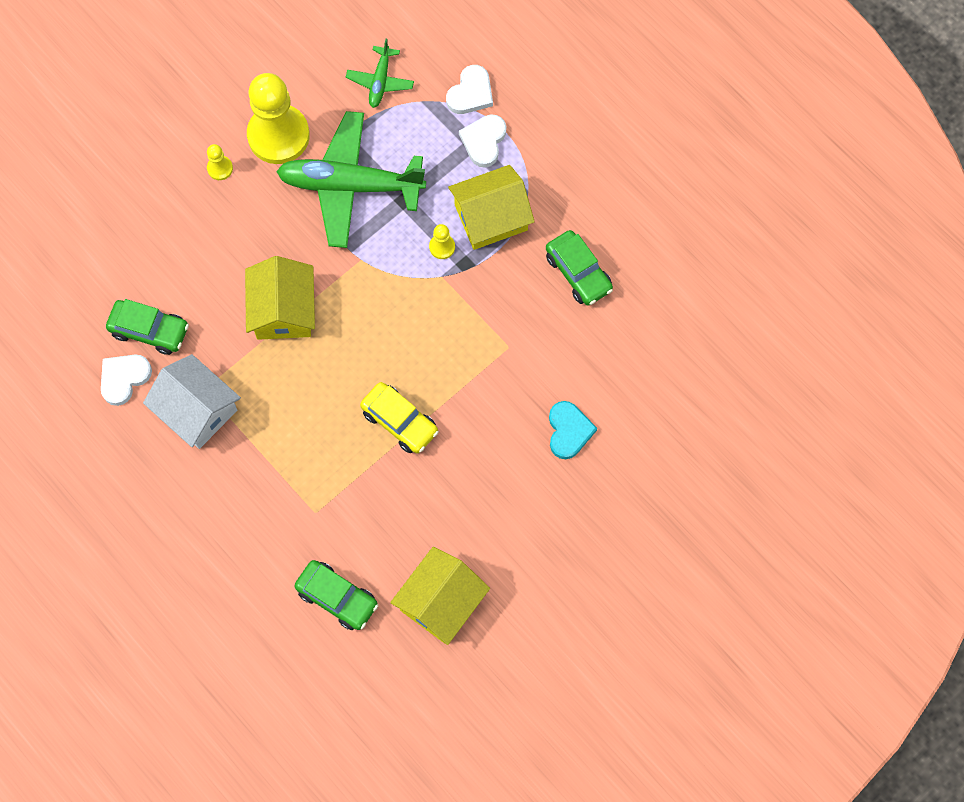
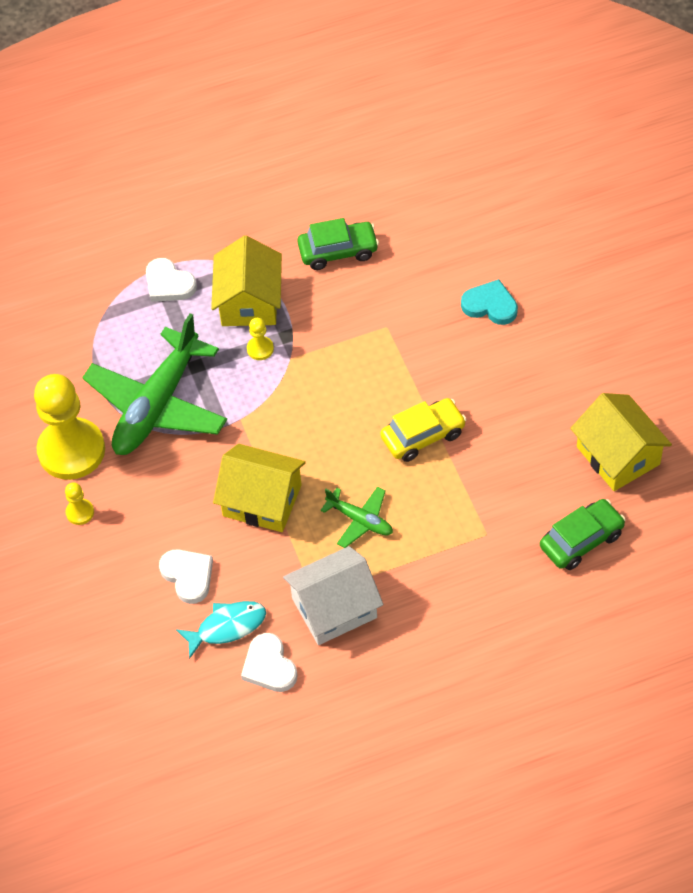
camera: 65 degrees left, 15 degrees down
green car [106,299,189,355] -> turquoise fish [176,601,266,659]
green plane [346,39,414,108] -> green plane moved to [320,486,393,548]
white heart [446,65,493,114] -> white heart moved to [159,549,213,604]

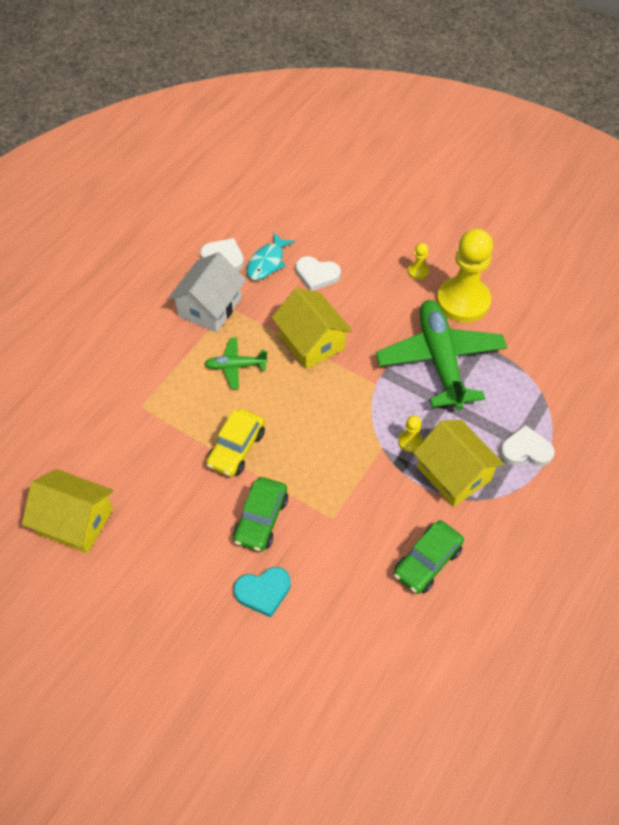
camera: 140 degrees right, 0 degrees up
yellow house [213,444,306,532] -> yellow house turned 75 degrees clockwise [272,288,353,369]
green car [540,499,626,570] -> green car moved to [233,477,288,552]

